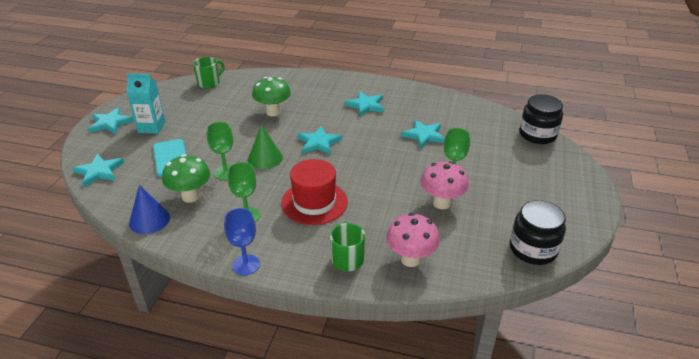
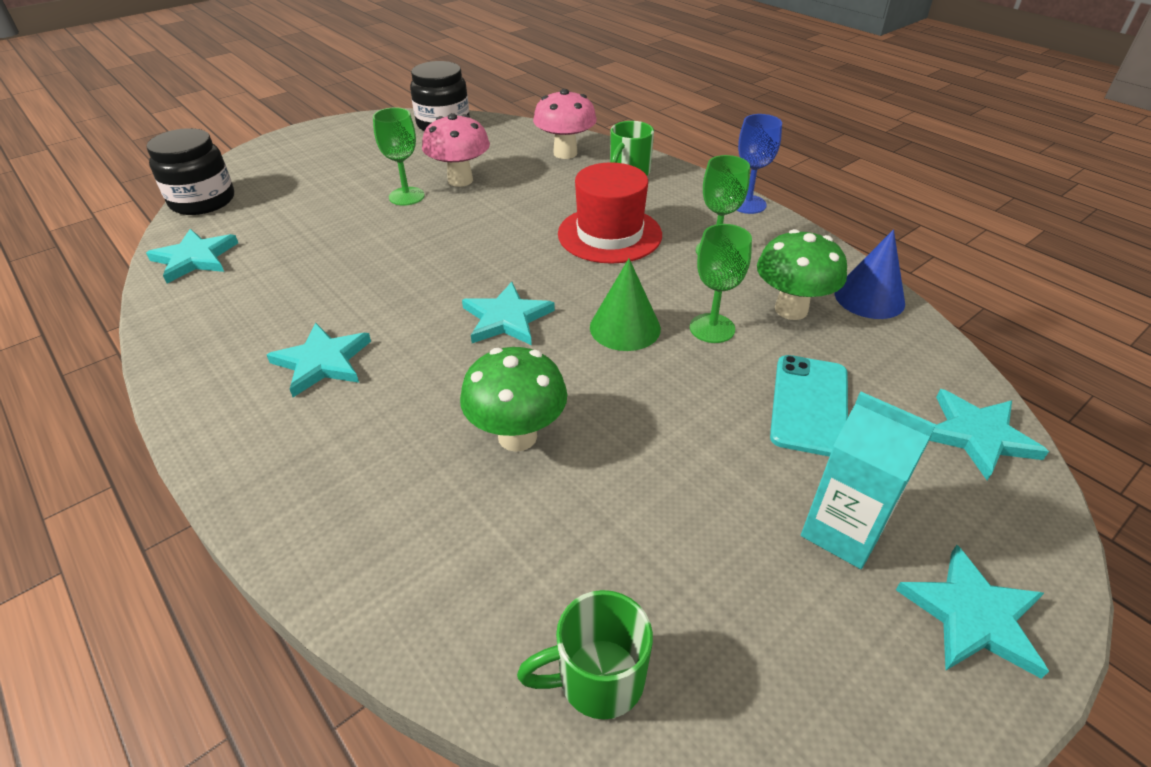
camera: 145 degrees left, 5 degrees up
turquoise star [401,120,445,149] -> turquoise star moved to [146,229,238,284]

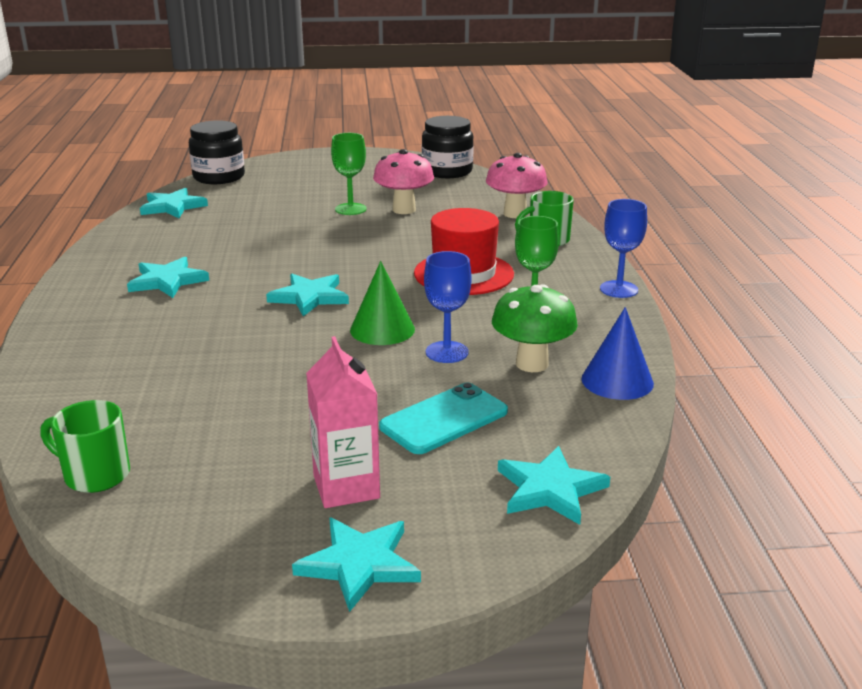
camera: 35 degrees right, 15 degrees down
green mushroom [460,347,567,452] -> none
green goblet [690,224,752,343] -> blue goblet [424,251,472,363]
turquoise carton [801,392,936,569] -> pink carton [306,336,380,508]

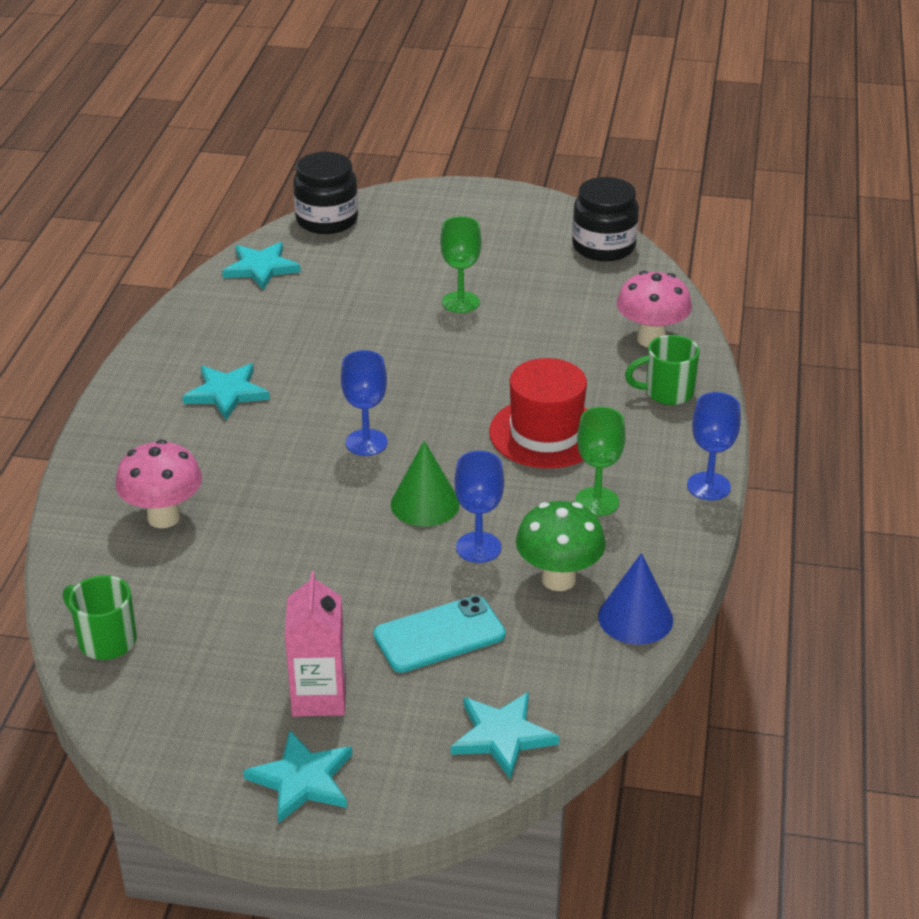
camera: 15 degrees right, 10 degrees up
turquoise star [266,274,349,316] -> blue goblet [341,350,388,456]
pink mushroom [373,149,434,214] -> pink mushroom moved to [115,440,202,528]

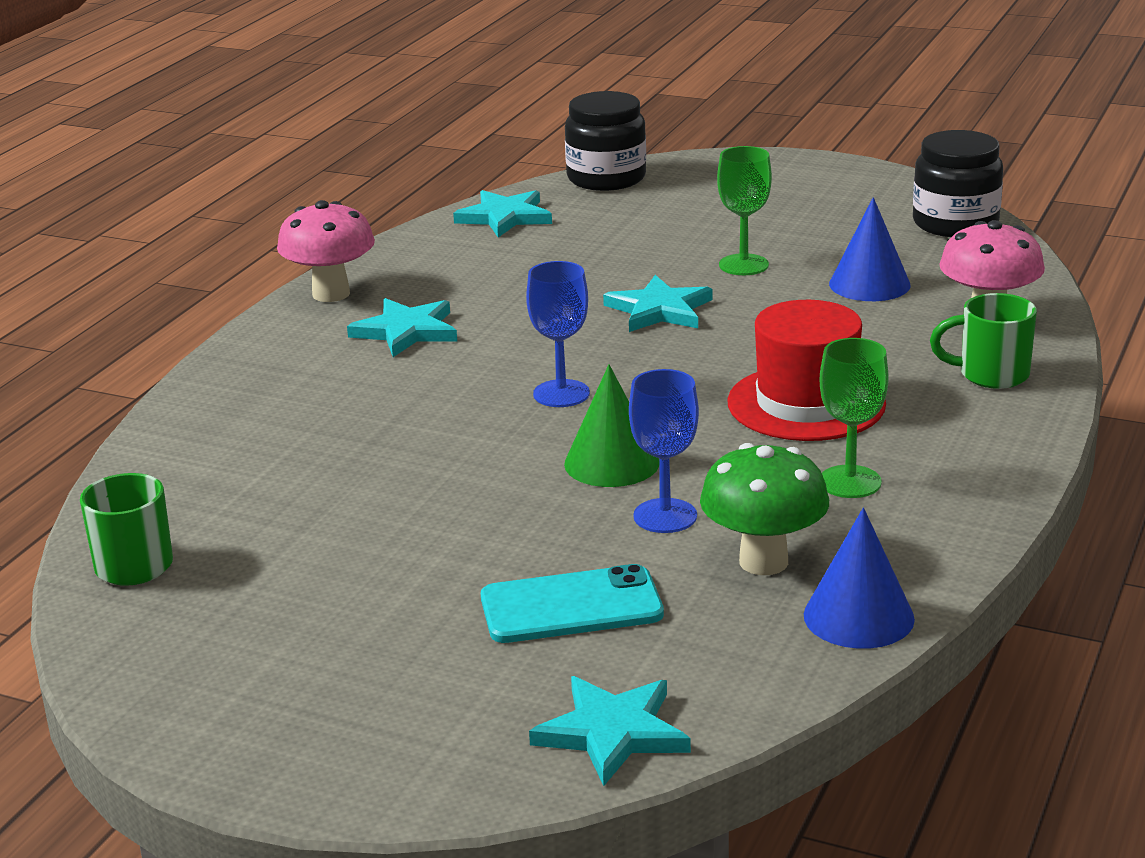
camera: 15 degrees right, 10 degrees down
pink mushroom [115,440,202,528] -> pink mushroom moved to [277,200,375,302]
turquoise star [243,730,352,824] -> turquoise star moved to [603,275,713,332]
pink carton [285,571,346,717] -> none
blue goblet [687,392,741,501] -> none
none -> blue cone [829,197,911,301]

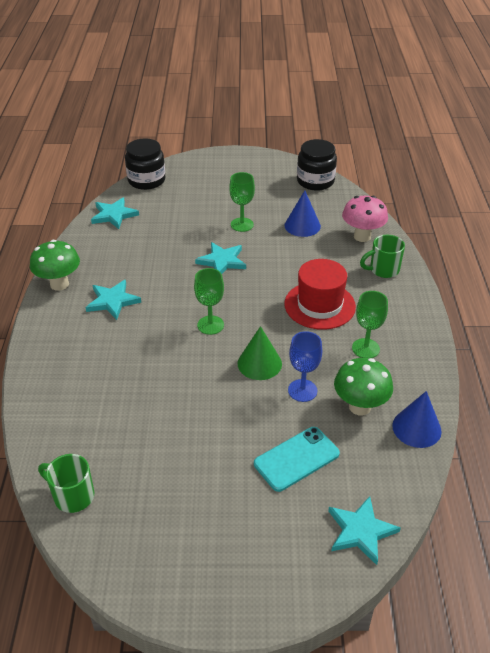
camera: 25 degrees left, 15 degrees up
pink mushroom [277,200,375,302] -> green mushroom [30,240,80,291]
blue goblet [526,261,590,407] -> green goblet [194,268,224,335]

